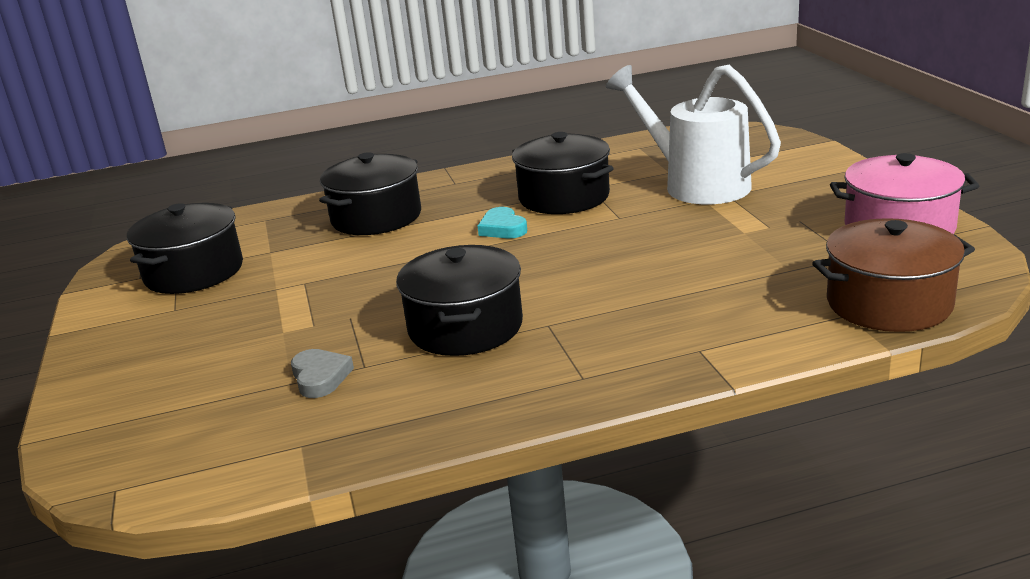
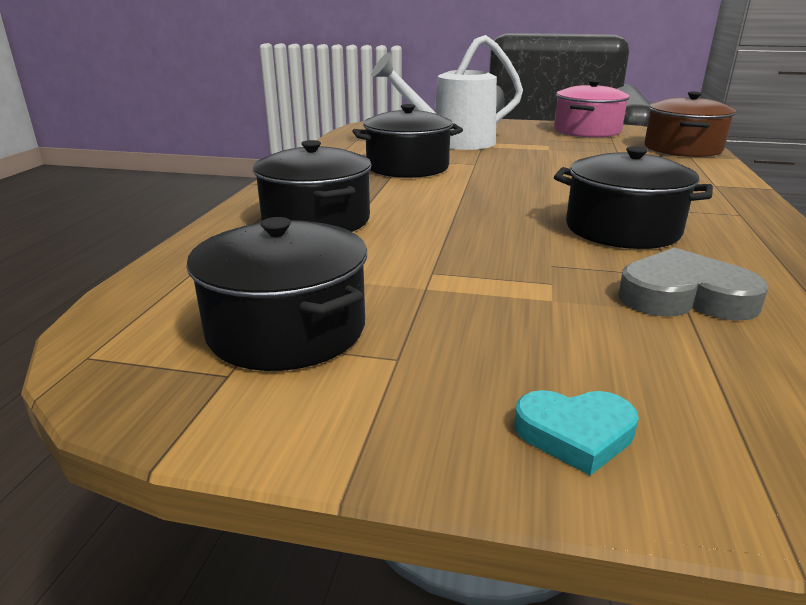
camera: 65 degrees left, 0 degrees up
grey heart [291,349,354,398] -> grey heart [618,247,769,321], size x1.60
turquoise heart [478,207,527,238] -> turquoise heart moved to [514,390,639,476]

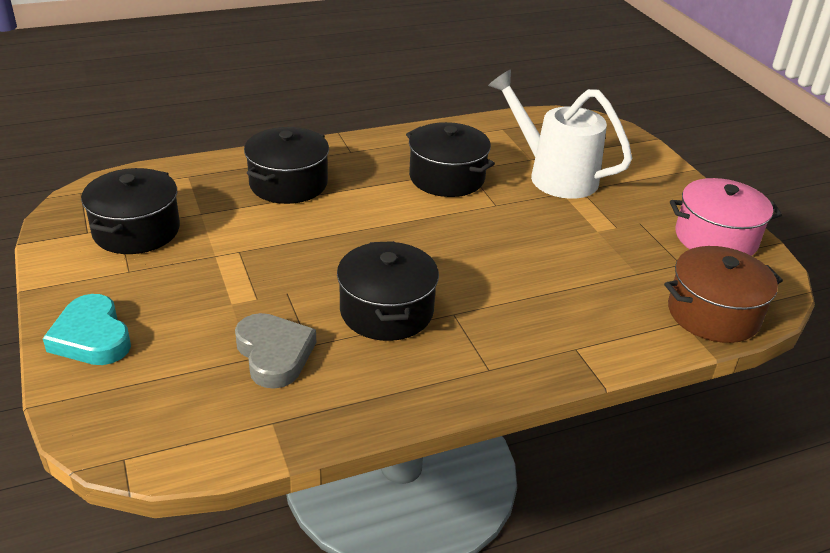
camera: 55 degrees right, 10 degrees up
turquoise heart [514,390,639,476] -> turquoise heart [43,294,131,365], size x1.60

